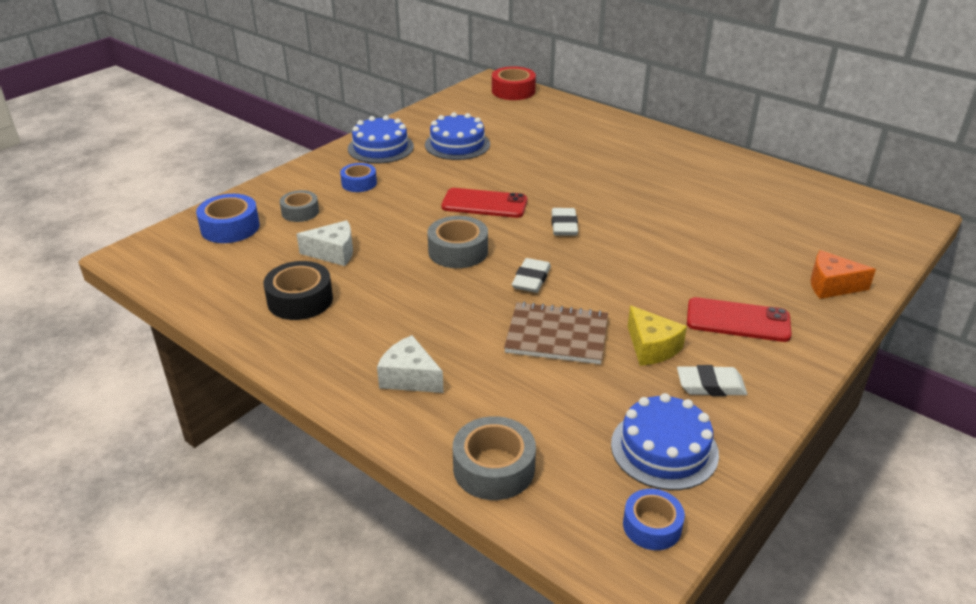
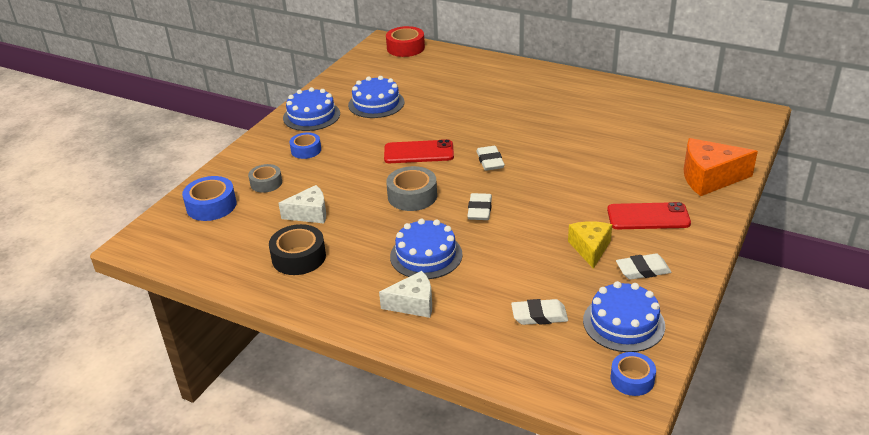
camera: 10 degrees left, 0 degrees up
white cheese [377,335,444,393] -> white cheese turned 150 degrees clockwise [379,271,432,318]
grey tape [453,416,536,500] -> none
brown notebook [504,302,608,364] -> none
yellow cheese [627,306,687,366] -> yellow cheese turned 135 degrees counterclockwise [568,221,612,269]
orange cheese [811,250,876,299] -> orange cheese [684,138,758,196], size x1.53
none -> blue cake [390,218,463,279]
none -> white eraser [511,299,568,325]

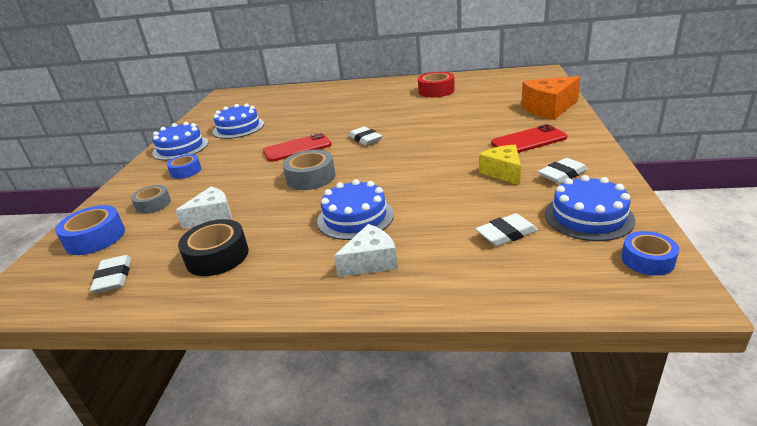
camera: 20 degrees left, 5 degrees down
red tape [386,26,425,57] -> red tape moved to [418,72,455,97]
white eraser [467,193,492,220] -> white eraser moved to [90,255,131,293]

